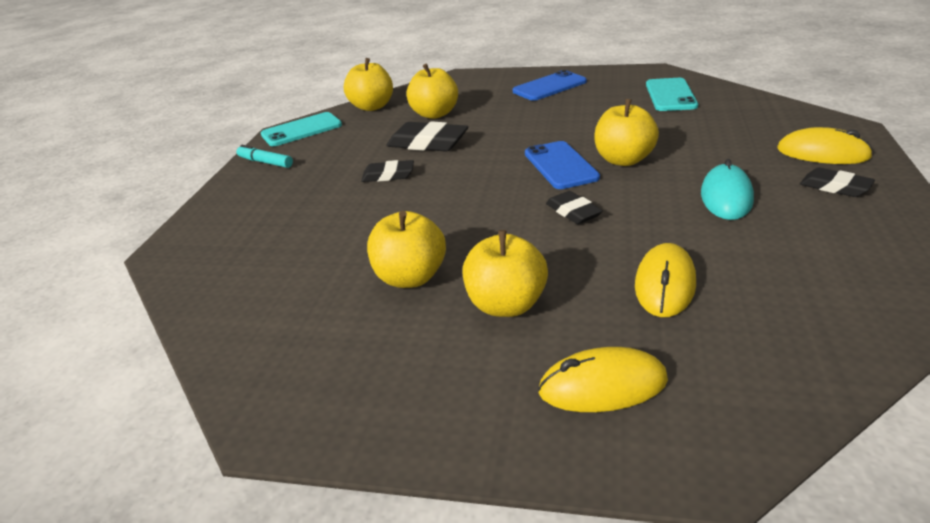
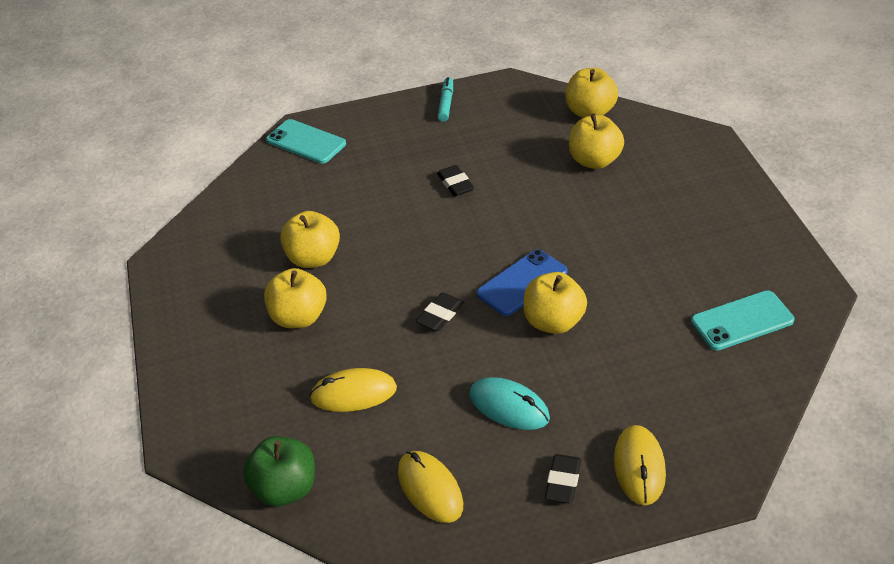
camera: 65 degrees right, 10 degrees up
turquoise phone [261,112,342,146] -> turquoise phone moved to [266,119,346,164]
black eraser [386,121,468,152] -> none
blue phone [513,70,587,101] -> none
yellow mouse [538,347,668,412] -> yellow mouse moved to [398,451,463,523]
turquoise mouse [701,159,754,220] -> turquoise mouse turned 45 degrees clockwise [469,377,550,430]
none -> green apple [243,436,315,507]

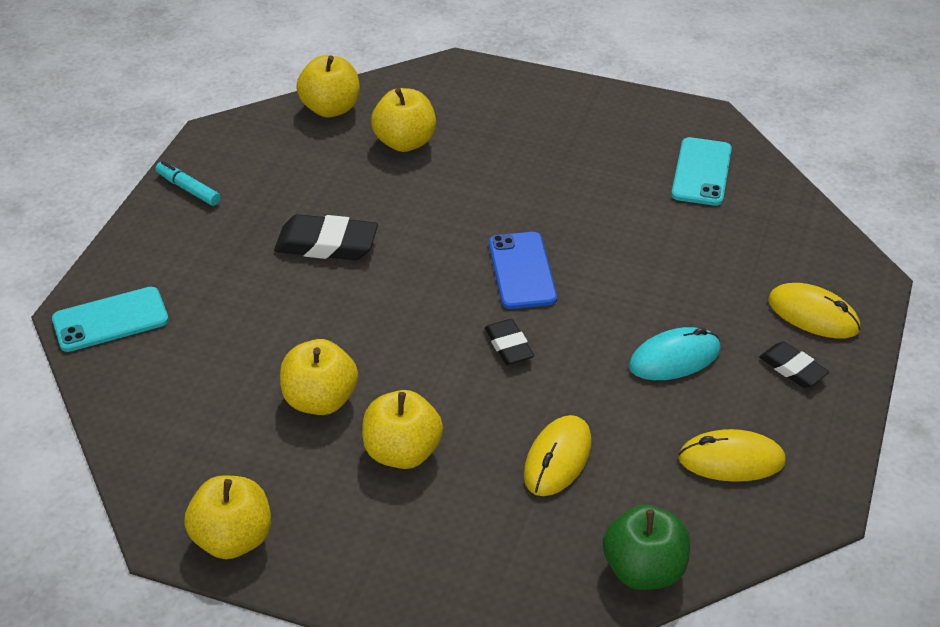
camera: 60 degrees left, 0 degrees up
black eraser [437,165,474,196] -> black eraser [274,214,378,260], size x1.62
yellow apple [523,272,587,334] -> yellow apple moved to [184,476,271,559]

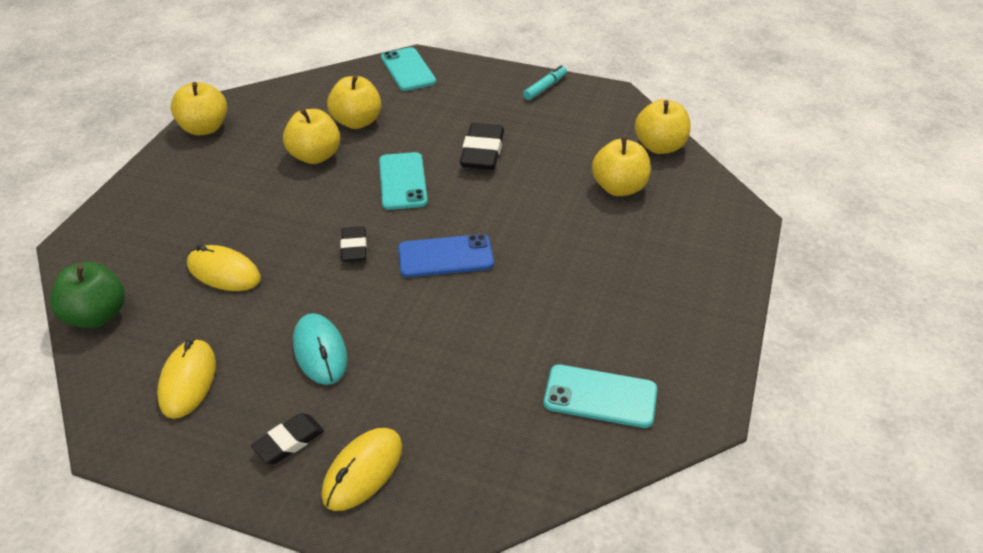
camera: 90 degrees right, 0 degrees up
yellow apple [362,390,443,469] -> yellow apple moved to [327,75,381,129]
black eraser [485,319,534,365] -> black eraser turned 75 degrees counterclockwise [341,226,367,262]
none -> turquoise phone [379,152,428,210]

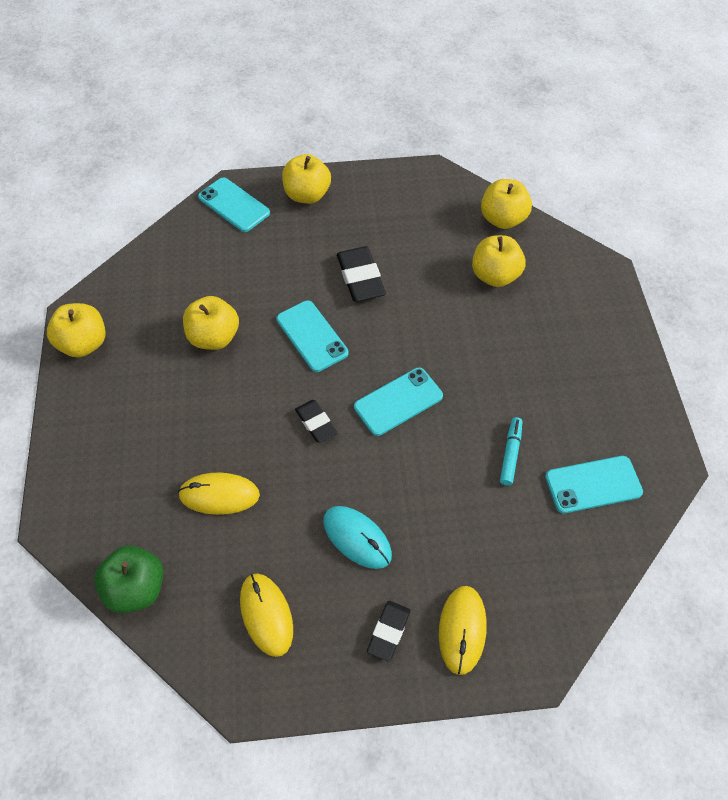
camera: 25 degrees left, 15 degrees up
yellow apple [327,75,381,129] -> yellow apple moved to [282,154,331,204]
blue phone [398,234,494,277] -> turquoise phone [354,368,443,436]
turquoise marker [523,65,567,100] -> turquoise marker moved to [500,417,522,486]

